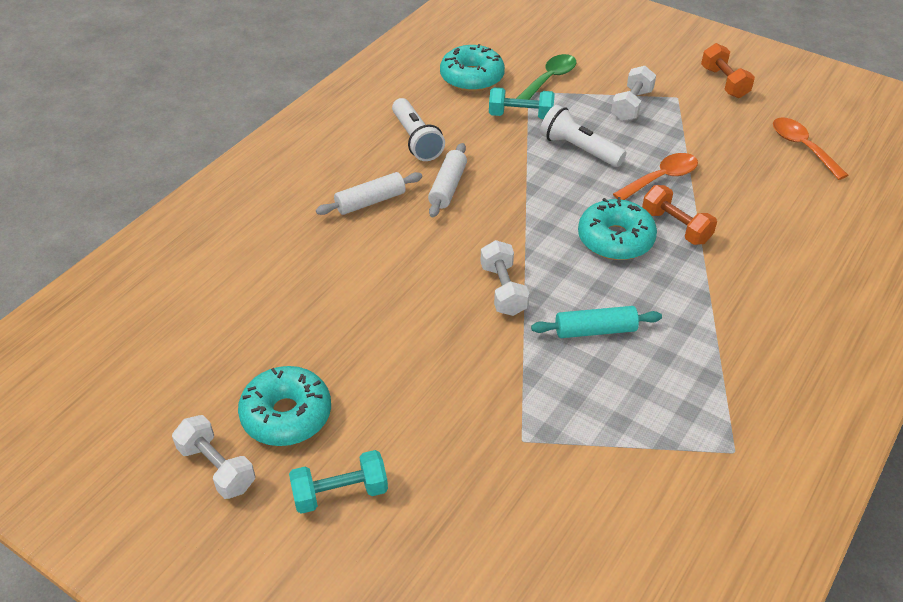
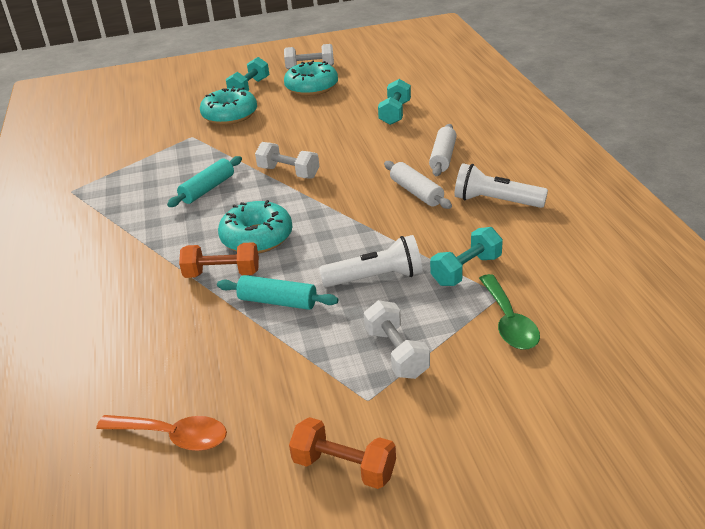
camera: 135 degrees right, 10 degrees down
turquoise donut [440,44,505,92] -> turquoise donut moved to [200,86,257,125]
orange spoon [613,153,698,200] -> turquoise rolling pin [217,275,338,310]
none -> turquoise dumbbell [378,79,411,125]

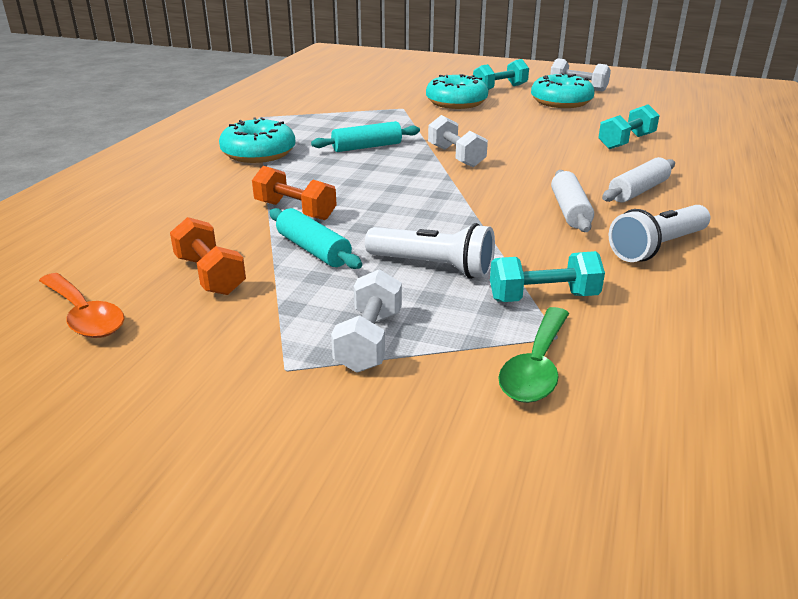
camera: 30 degrees right, 5 degrees down
turquoise donut [218,200,293,253] -> turquoise donut moved to [219,117,295,163]
orange dumbbell [289,417,396,489] -> orange dumbbell moved to [170,217,246,295]
white flashlight [455,163,548,208] -> white flashlight turned 90 degrees counterclockwise [609,205,710,262]

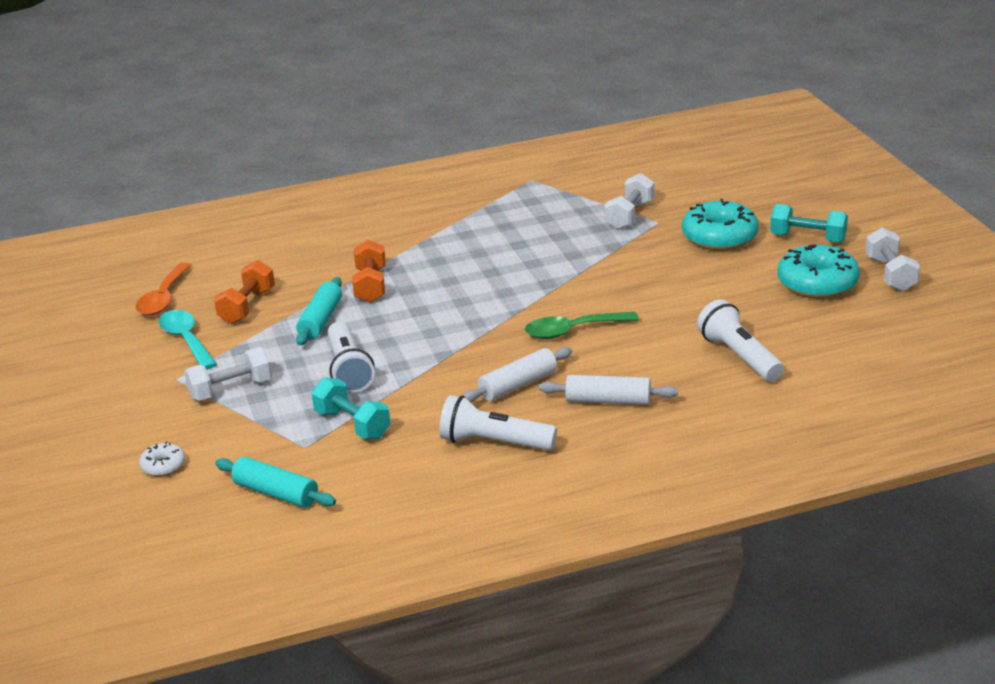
camera: 55 degrees right, 0 degrees up
turquoise donut [219,117,295,163] -> none
turquoise rolling pin [311,121,420,152] -> turquoise rolling pin moved to [215,457,336,508]
white dumbbell [428,115,488,167] -> white dumbbell moved to [604,173,655,230]
green spoon [498,307,569,403] -> green spoon moved to [525,312,639,339]
turquoise dumbbell [598,104,660,149] -> white flashlight [697,300,784,382]
none -> white donut [139,442,185,476]
none -> turquoise spoon [159,310,217,370]

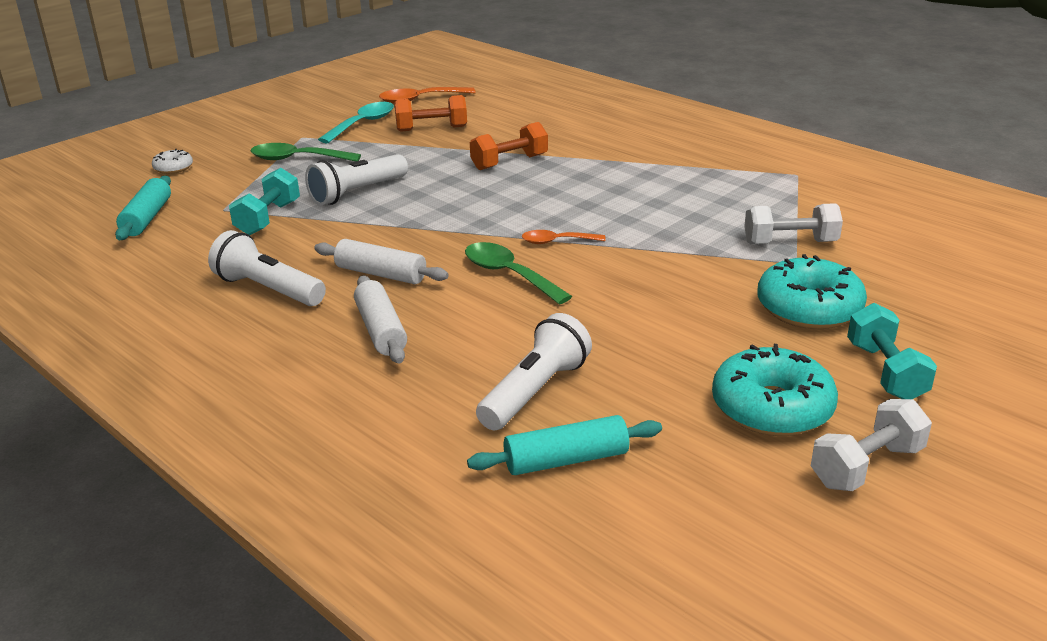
camera: 60 degrees right, 0 degrees up
white dumbbell [184,347,273,401] -> green spoon [251,143,361,161]
turquoise rolling pin [296,277,342,346] -> turquoise rolling pin moved to [467,415,662,475]
white flashlight [439,395,557,451] -> white flashlight turned 45 degrees counterclockwise [208,230,326,306]
none -> orange spoon [522,230,606,244]

